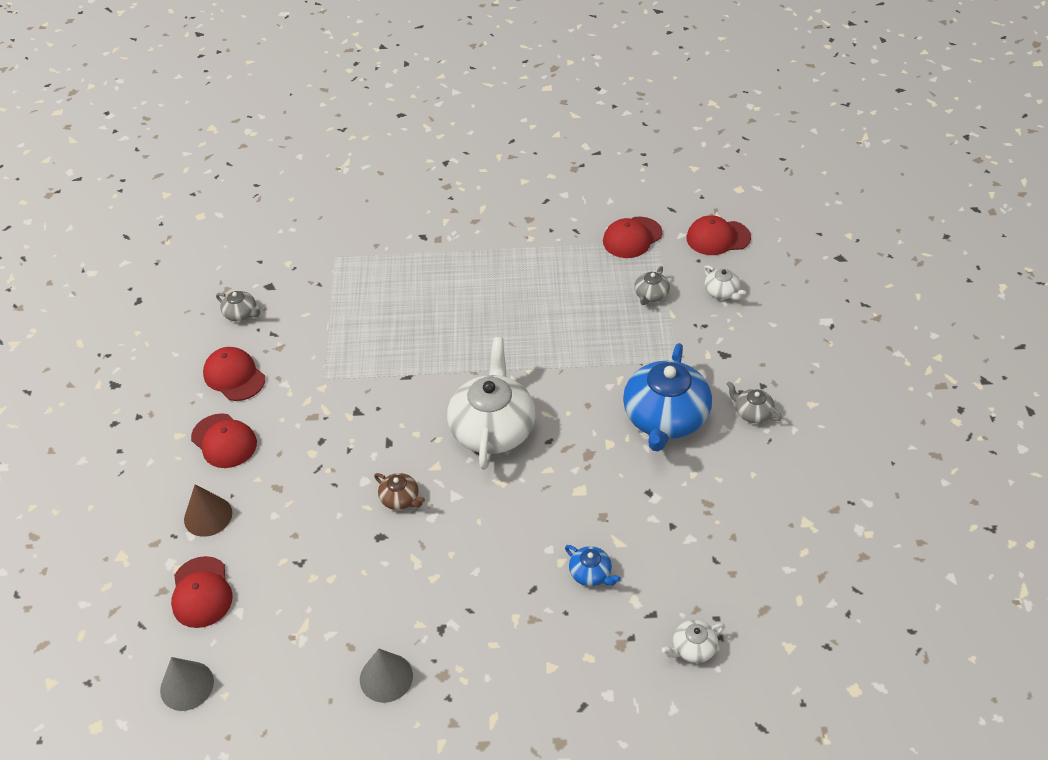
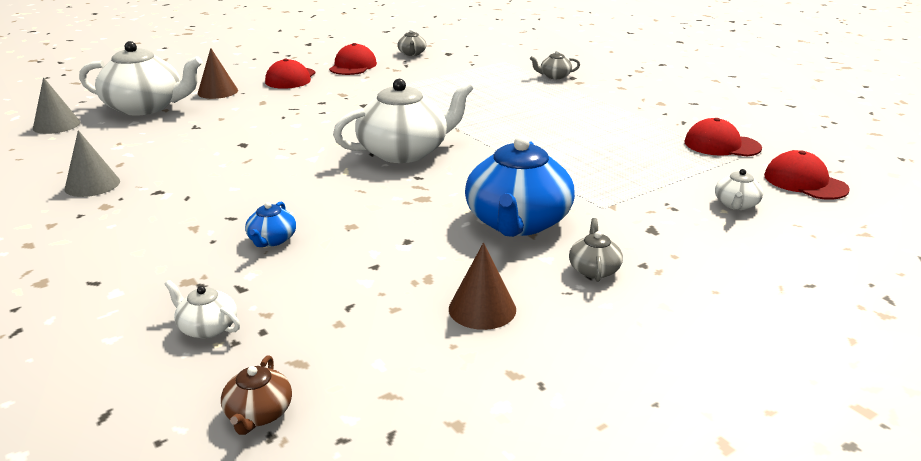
camera: 55 degrees right, 20 degrees down
red cap [171,556,233,628] -> white teapot [79,41,203,116]
brown teapot [374,473,425,510] -> brown teapot moved to [221,355,292,435]
blue teapot [623,343,712,451] -> blue teapot turned 60 degrees counterclockwise [465,136,575,237]
grey teapot [634,266,670,305] -> grey teapot moved to [530,50,580,79]
none -> brown cone [449,242,516,330]

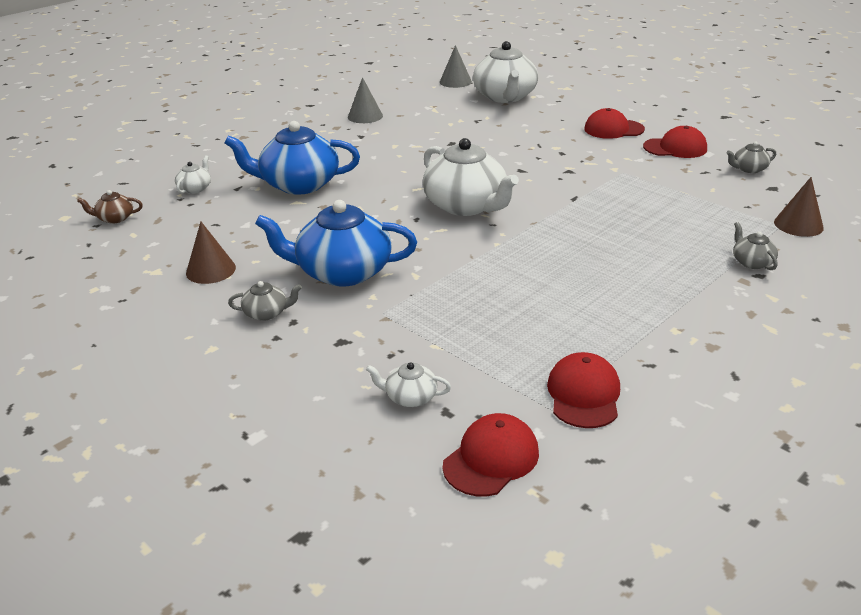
camera: 80 degrees right, 5 degrees up
brown cone [198,48,238,99] -> brown cone moved to [774,177,824,237]
blue teapot [245,202,296,247] -> blue teapot [225,121,360,195], size x2.27

